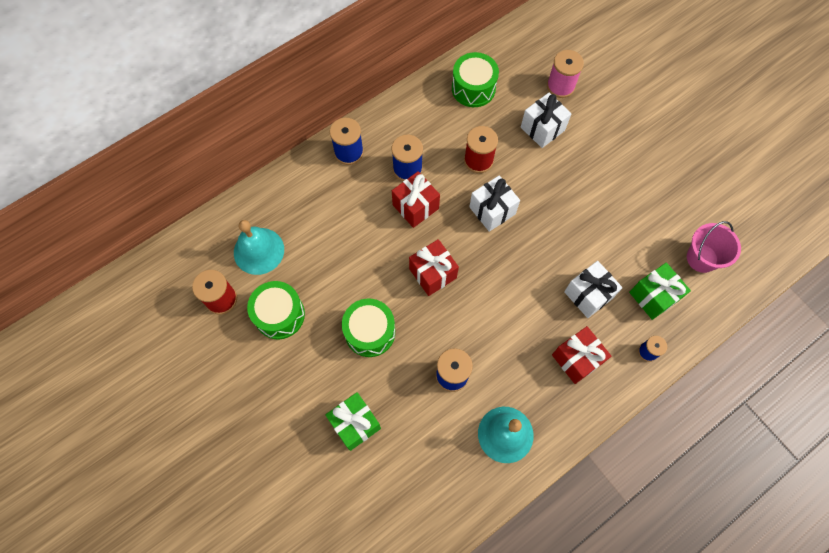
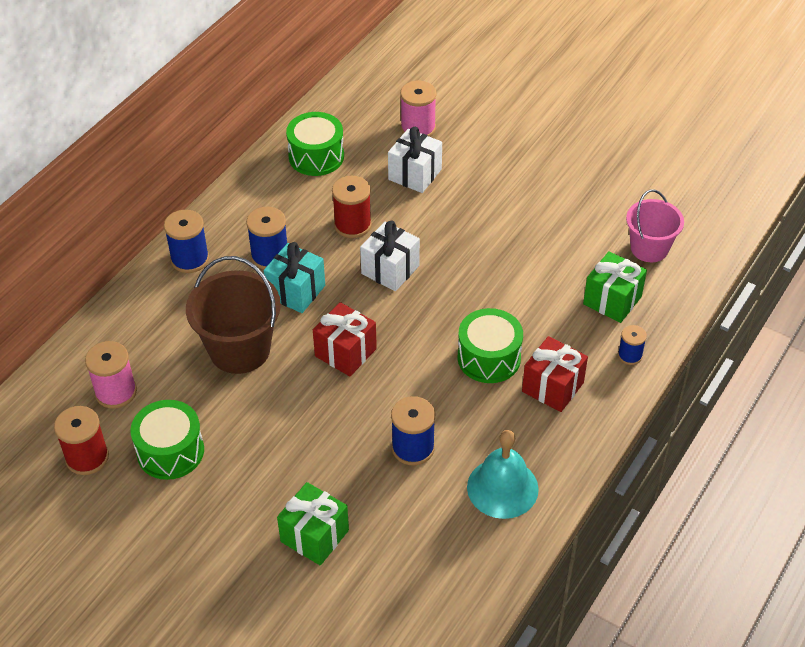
camera: 20 degrees left, 20 degrees down
turquoise bell [234,220,284,275] -> pink spool [85,341,137,409]
green drum [342,299,395,357] -> green drum moved to [457,308,523,383]
red gift [392,171,440,228] -> turquoise gift [264,242,325,313]
white gift [564,261,623,318] -> none
none -> brown bucket [186,256,281,374]

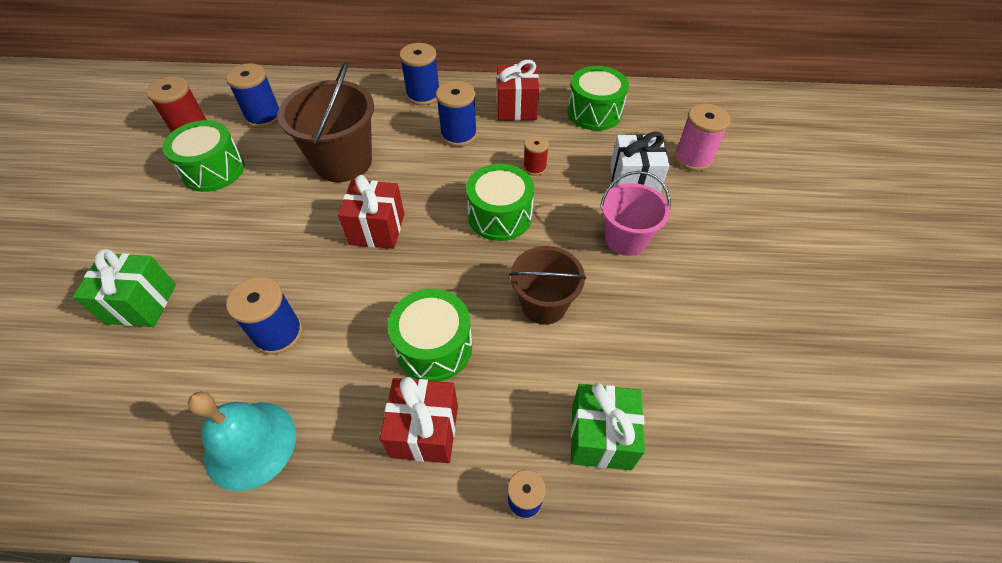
camera: 60 degrees right, 5 degrees up
pink spool [85,341,137,409] -> blue spool [226,63,279,128]
turquoise gift [264,242,325,313] -> none
red spool [332,176,372,238] -> red spool [523,135,549,176], size x0.60
white gift [360,221,420,291] -> green drum [466,164,534,241]
pink bucket [626,189,684,262] -> pink bucket moved to [600,171,671,256]
none -> red gift [497,60,539,121]
none -> brown bucket [509,246,586,325]

